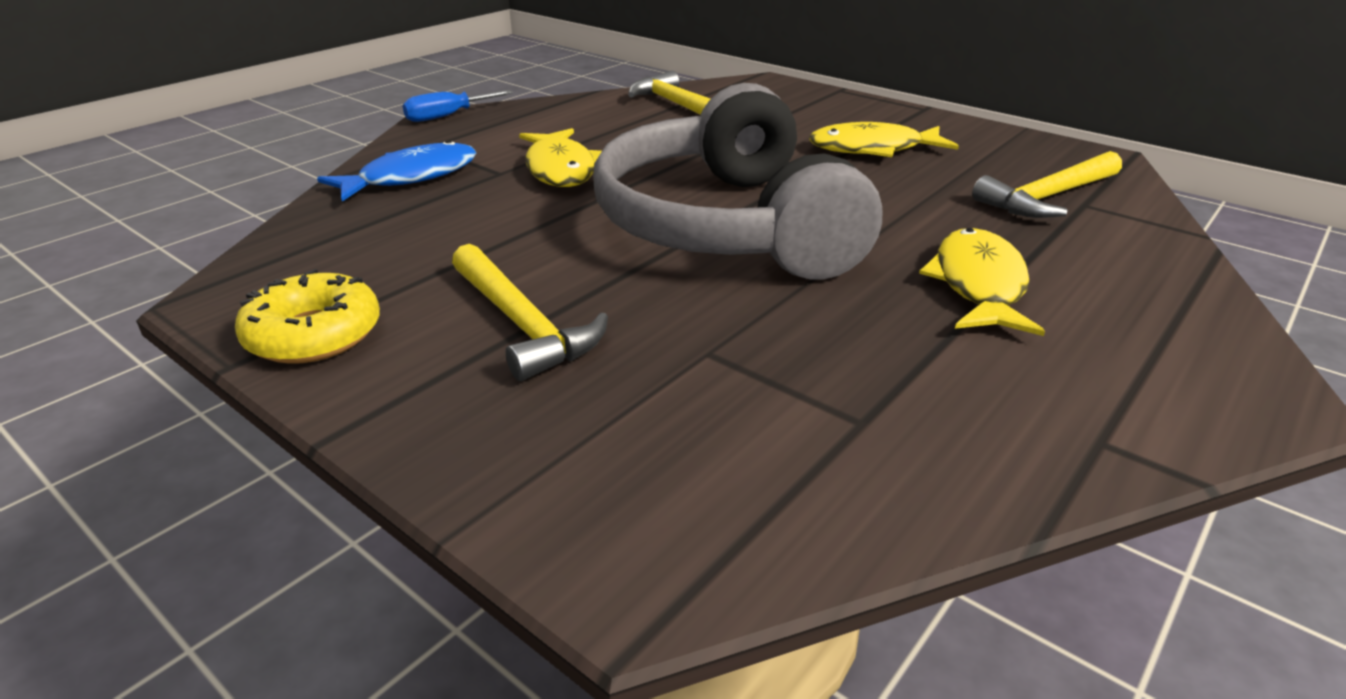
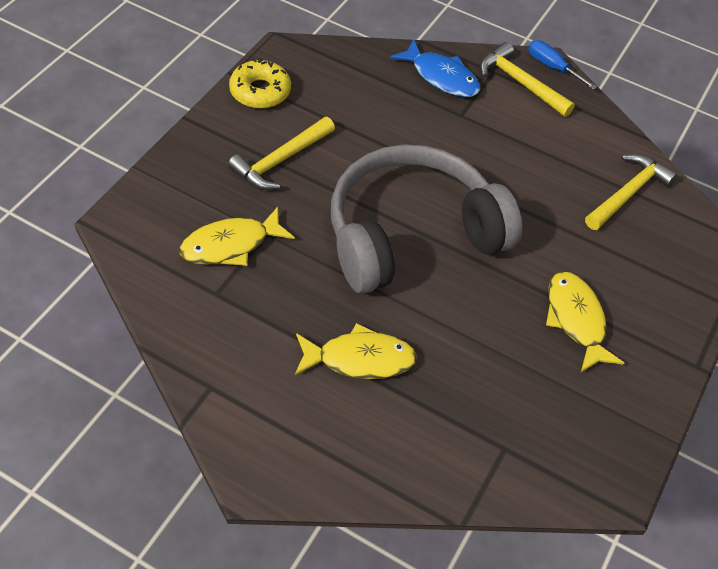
camera: 75 degrees right, 20 degrees up
yellow fish [519,128,602,187] -> yellow fish moved to [179,207,295,266]
yellow hammer [972,151,1122,218] -> yellow hammer moved to [480,42,575,117]

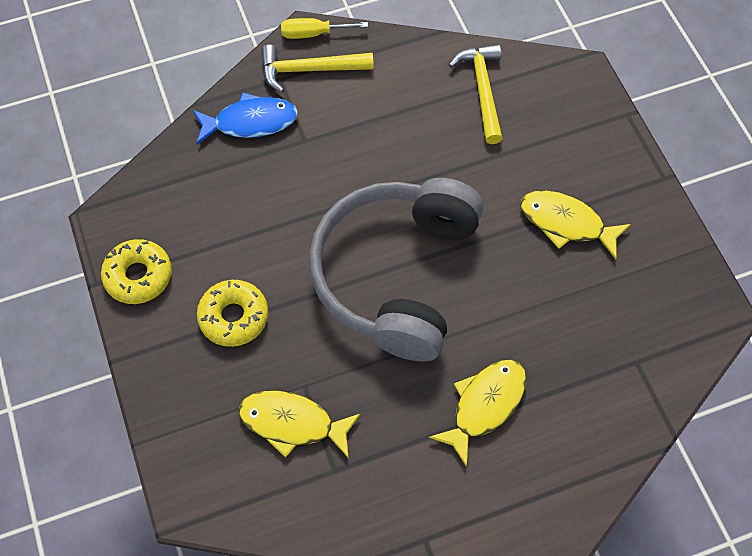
camera: 45 degrees left, 10 degrees up
yellow fish [179,207,295,266] -> yellow fish turned 90 degrees clockwise [239,391,361,458]
yellow hammer [228,117,335,190] -> yellow donut [197,280,268,347]
blue screwdriver [528,40,597,90] -> yellow screwdriver [281,18,368,39]

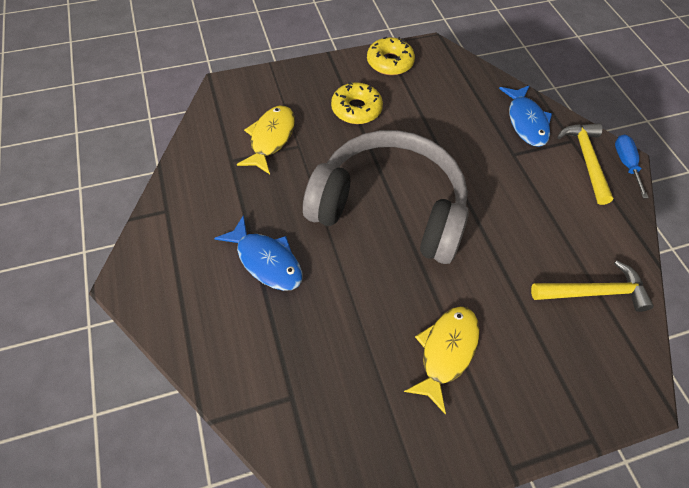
camera: 90 degrees right, 5 degrees down
yellow screwdriver [281,18,368,39] -> blue screwdriver [615,134,649,198]
yellow fish [429,360,527,467] -> blue fish [214,215,303,291]

